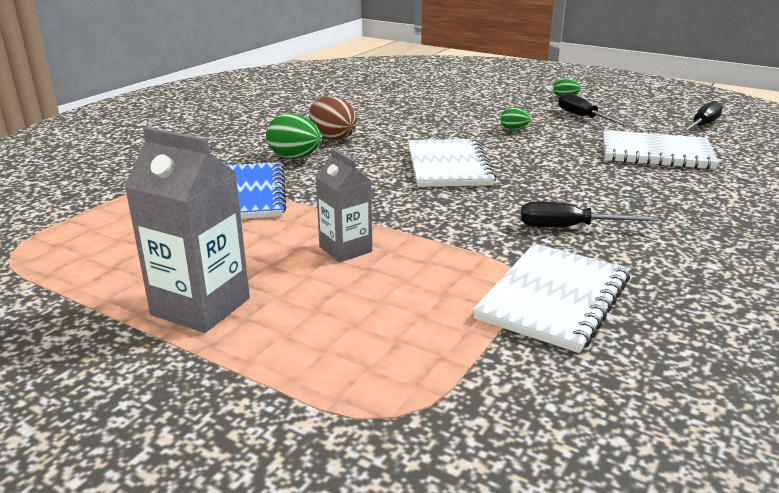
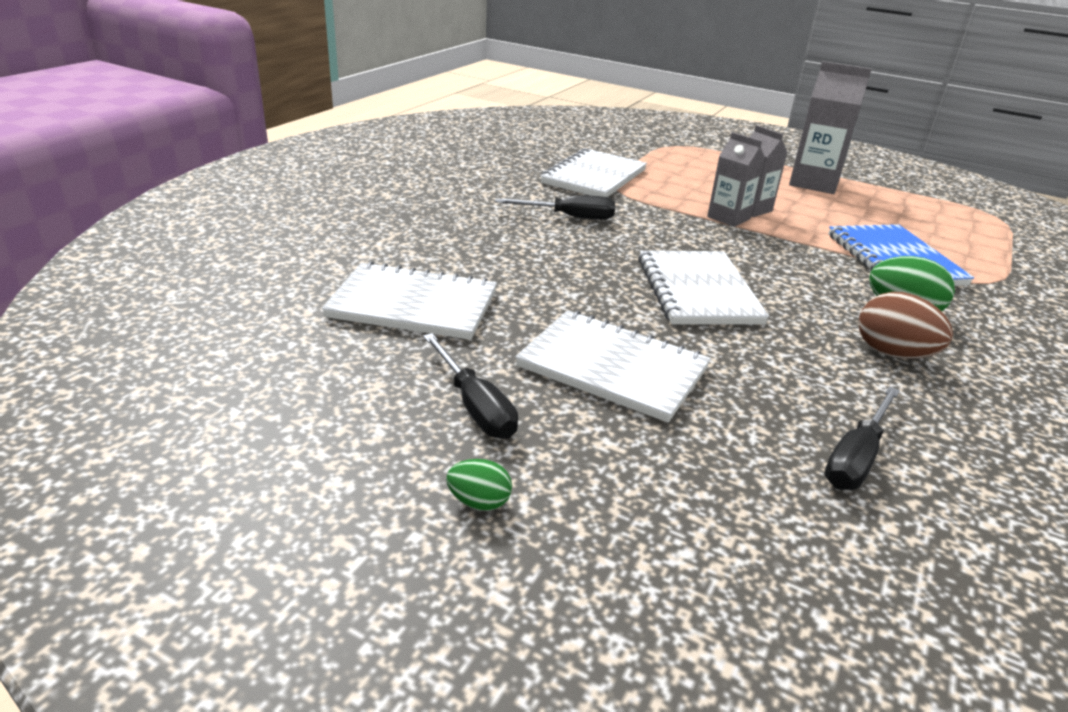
camera: 175 degrees right, 5 degrees up
green egg [500,108,530,130] -> white notebook [515,310,711,423]
black screwdriver [681,101,723,133] -> black screwdriver moved to [824,386,900,490]
none -> grey carton [707,132,765,227]

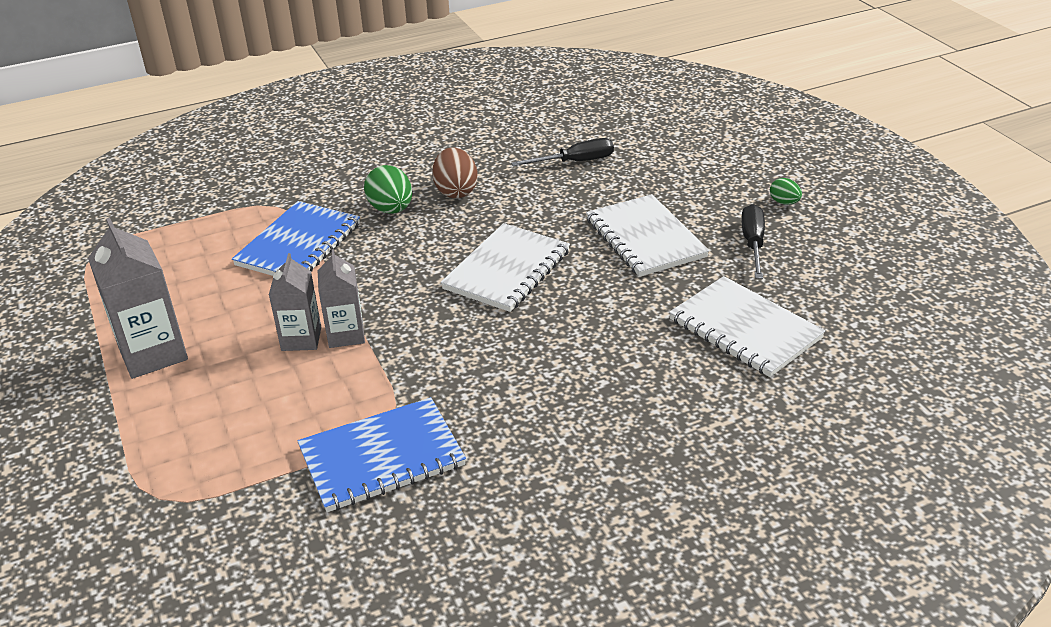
camera: 140 degrees left, 5 degrees up
black screwdriver [495,195,615,220] -> none
white notebook [540,148,647,197] -> blue notebook [297,397,466,512]

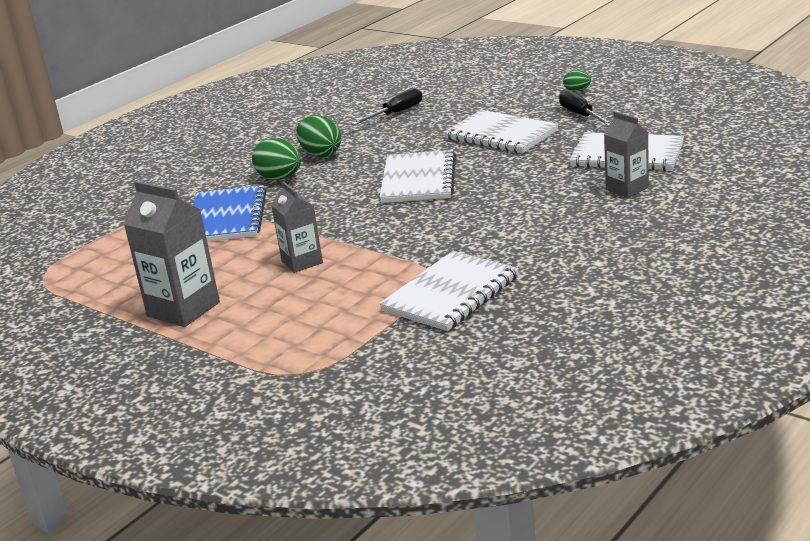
camera: 25 degrees left, 10 degrees down
blue notebook [297,397,466,512] -> white notebook [379,251,519,331]
grey carton [317,249,365,348] -> grey carton moved to [604,111,649,198]
brown egg [432,147,478,198] -> green egg [296,115,341,157]

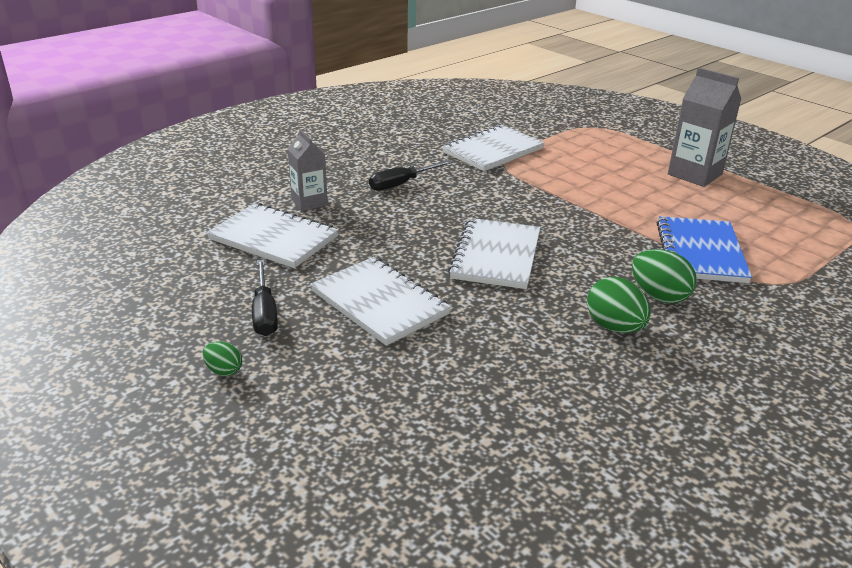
camera: 175 degrees left, 5 degrees up
grey carton [271,181,323,273] -> none
black screwdriver [351,88,422,125] -> black screwdriver moved to [369,160,453,191]

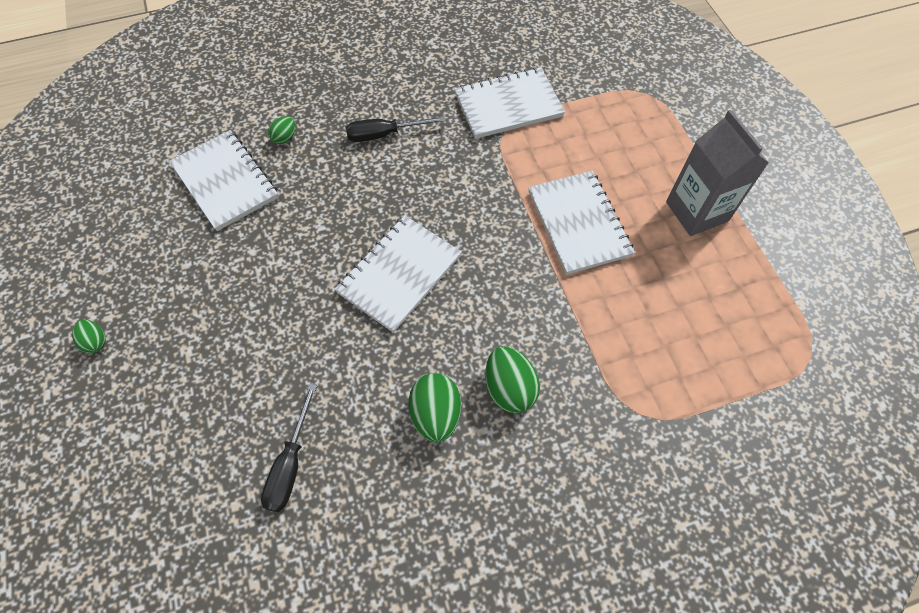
camera: 25 degrees right, 30 degrees up
black screwdriver [252,260,278,336] -> black screwdriver moved to [261,384,317,512]
grey carton [288,129,328,211] -> green egg [268,116,295,144]
white notebook [310,257,451,346] -> white notebook moved to [528,171,635,275]
blue notebook [657,216,752,283] -> none

